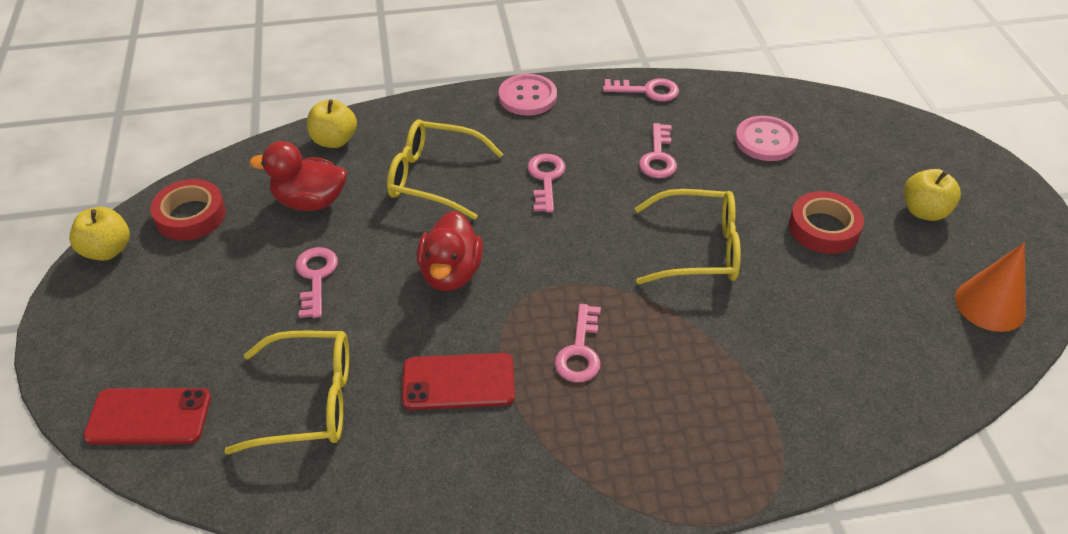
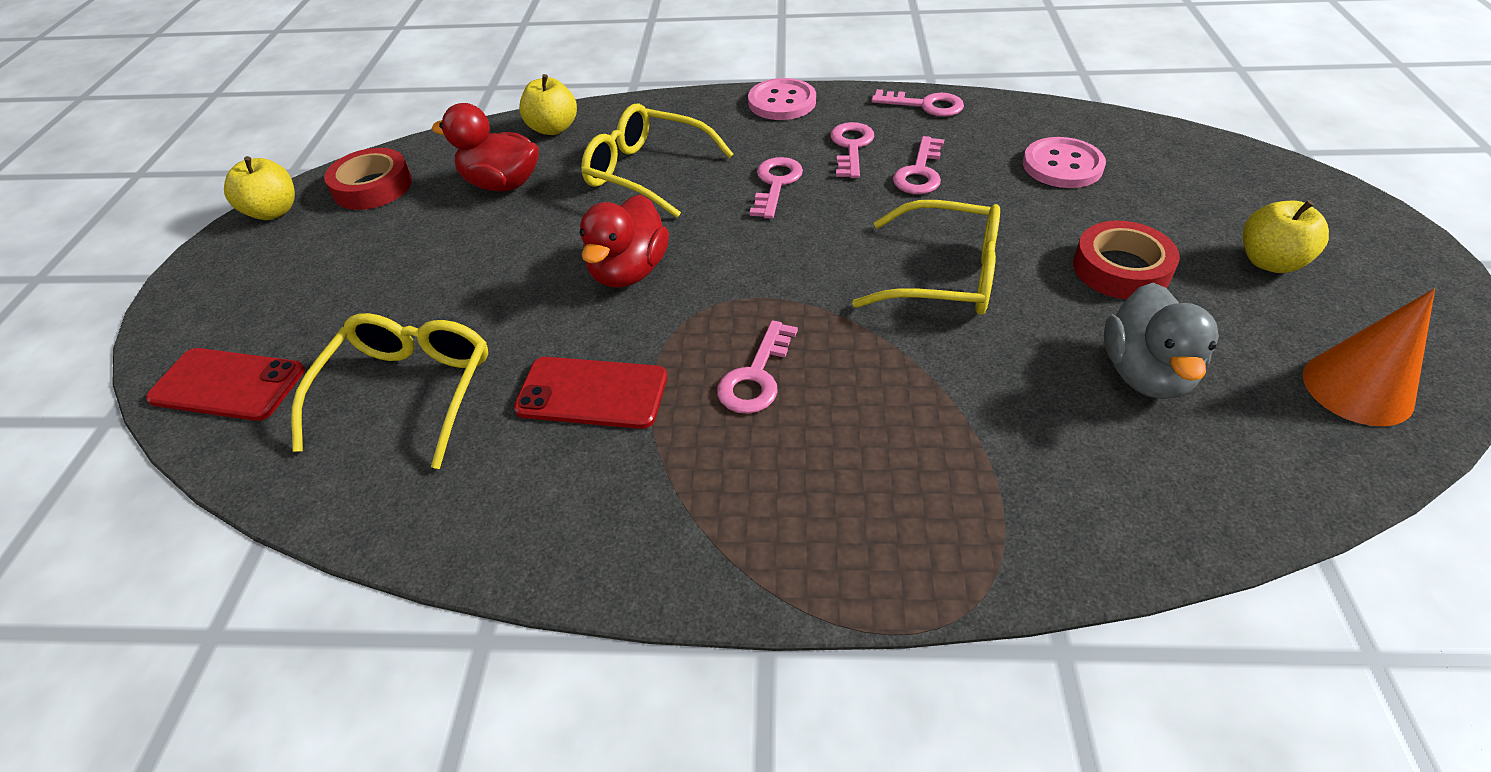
camera: 15 degrees right, 0 degrees up
yellow glasses [224,331,349,455] -> yellow glasses turned 90 degrees counterclockwise [291,313,488,469]
pink key [296,247,338,318] -> pink key moved to [830,122,874,178]
none -> grey duck [1104,283,1219,399]

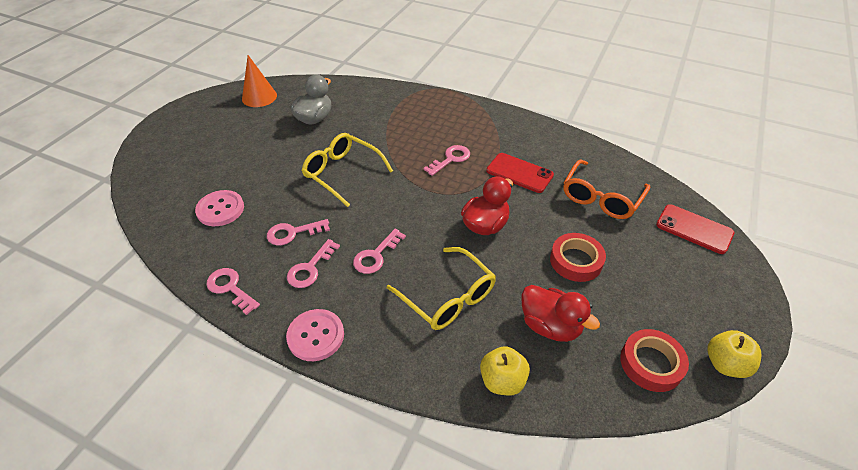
camera: 160 degrees left, 0 degrees up
yellow glasses [291,313,488,469] -> orange glasses [563,160,650,219]
pink key [893,136,945,194] -> pink key turned 150 degrees counterclockwise [267,219,330,245]
red tape [1073,221,1180,299] -> red tape moved to [550,233,606,282]
yellow apple [1243,200,1329,273] -> none

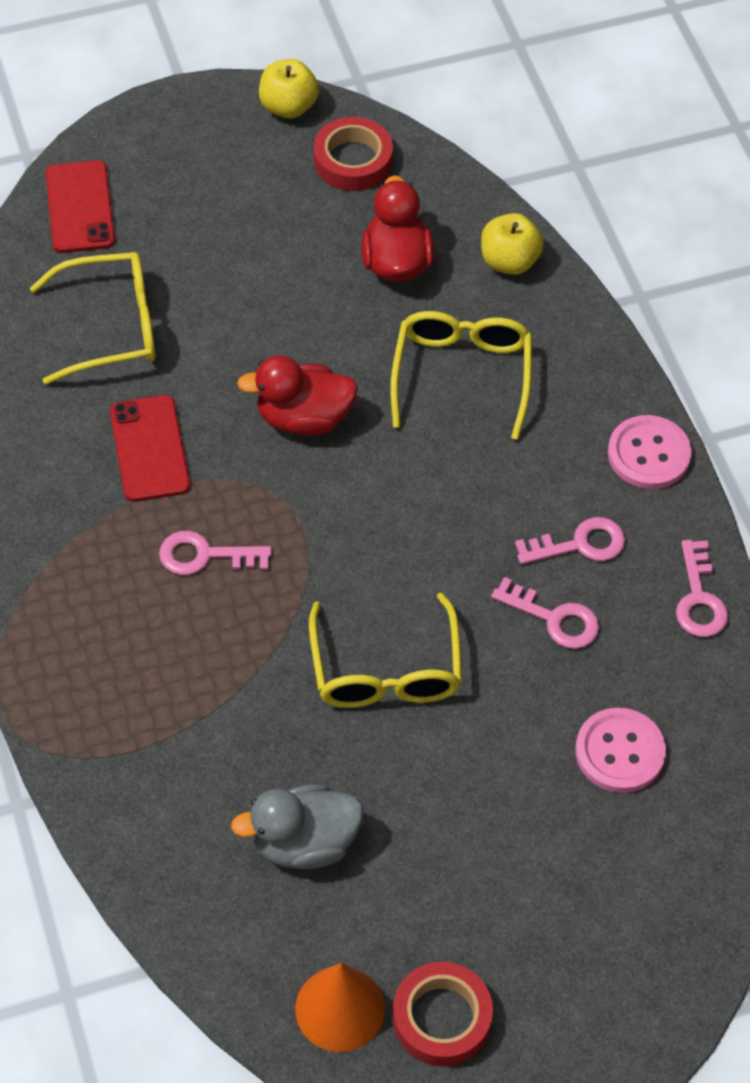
camera: 135 degrees left, 10 degrees up
pink key [353,229,406,274] -> none
red tape [550,233,606,282] -> red tape moved to [392,962,493,1066]
orange glasses [563,160,650,219] -> yellow glasses [30,252,155,385]

